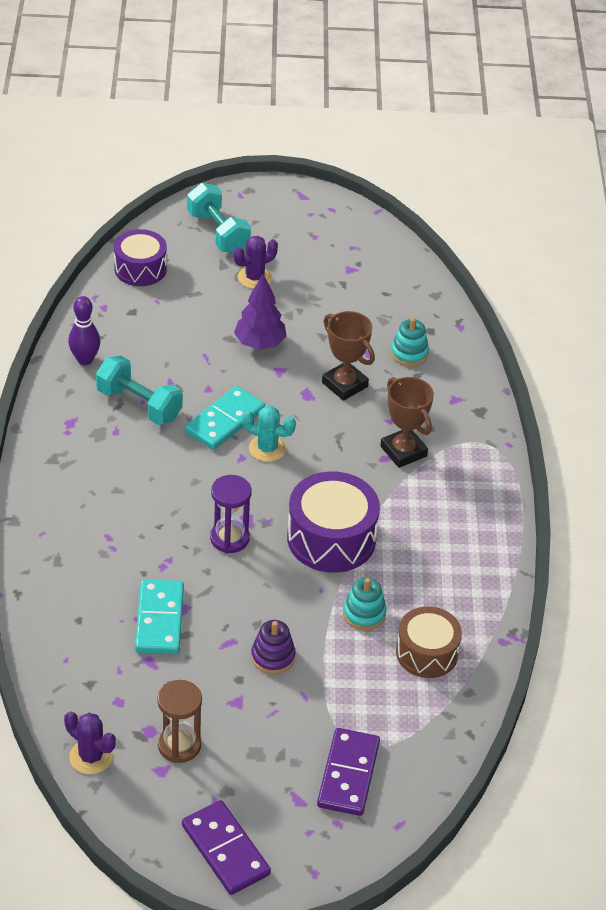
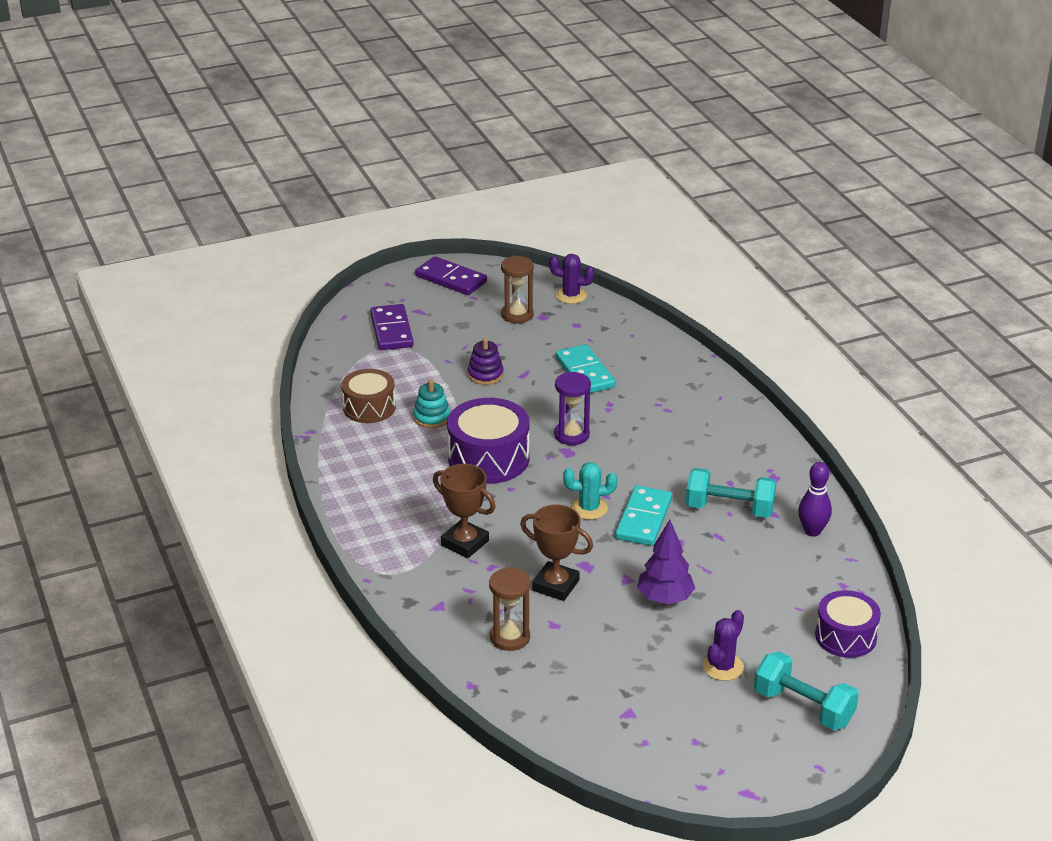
camera: 160 degrees right, 10 degrees down
turquoise stacking toy [391,318,429,366] -> brown hourglass [489,567,530,651]

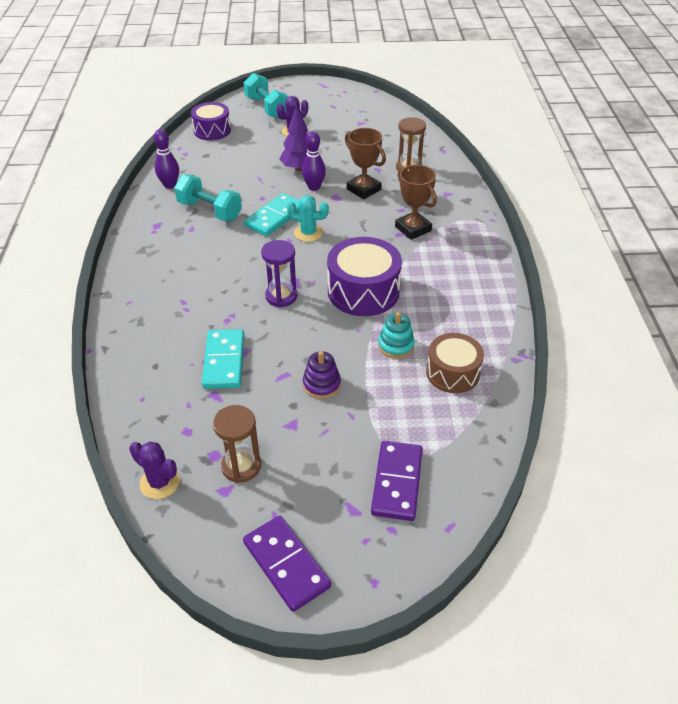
camera: 160 degrees left, 10 degrees up
none -> purple bowling pin [302,131,326,191]

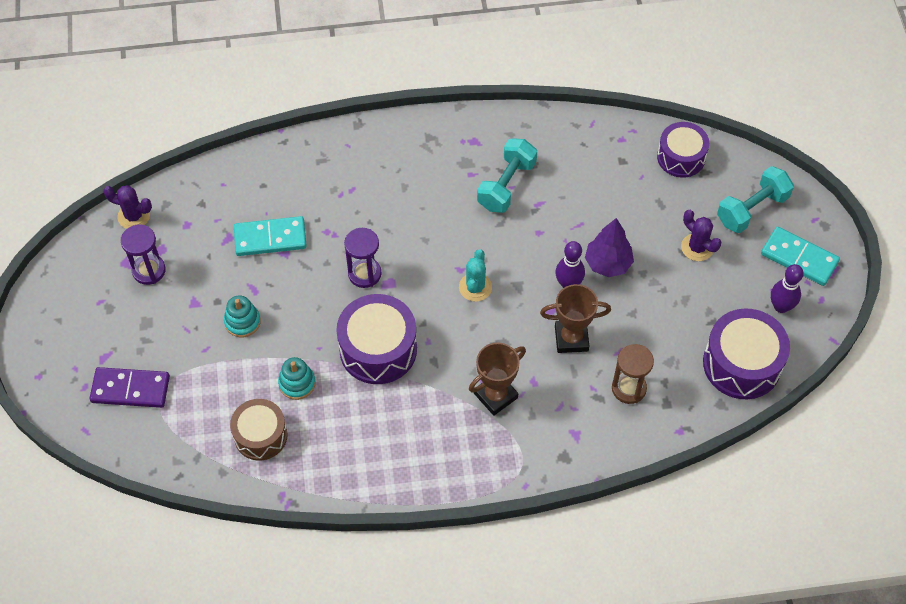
camera: 85 degrees right, 15 degrees up
purple cactus [129,442,180,499] -> purple cactus turned 75 degrees clockwise [103,185,152,229]
purple bowling pin [154,129,179,189] -> purple bowling pin moved to [771,264,804,313]
brown hourglass [213,405,261,483] -> purple hourglass [121,224,166,285]
purple domino [243,516,331,612] -> none
turquoise domino [244,193,300,236] -> turquoise domino moved to [761,227,840,286]
purple stacking toy [303,351,341,399] -> turquoise stacking toy [224,296,261,338]
brown trophy [345,128,386,199] -> brown trophy turned 45 degrees clockwise [540,284,611,353]
none -> purple drum [703,308,790,399]

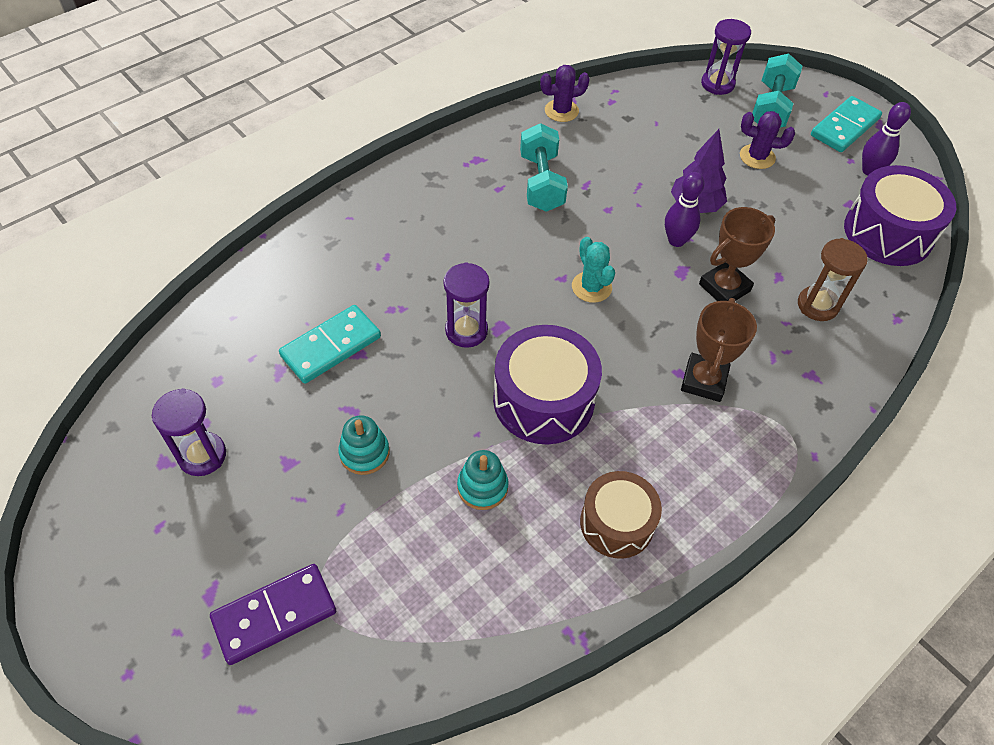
camera: 35 degrees left, 5 degrees down
purple cactus [103,185,152,229] -> purple cactus moved to [540,65,590,122]
brown drum [230,399,288,460] -> brown drum moved to [580,471,662,559]
purple drum [657,122,709,178] -> none
turquoise domino [761,227,840,286] -> turquoise domino turned 45 degrees counterclockwise [811,96,882,152]
none -> purple hourglass [701,19,751,95]

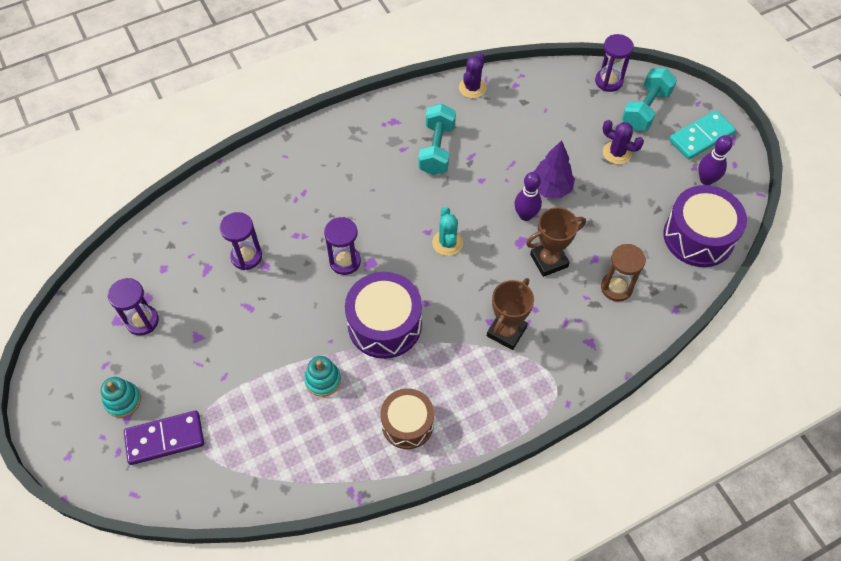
camera: 15 degrees right, 5 degrees up
turquoise domino [279,305,381,384] -> purple hourglass [220,212,262,270]
turquoise stacking toy [338,415,390,475] -> turquoise stacking toy moved to [101,377,141,418]
purple cactus [540,65,590,122] -> purple cactus turned 60 degrees counterclockwise [459,53,487,98]

